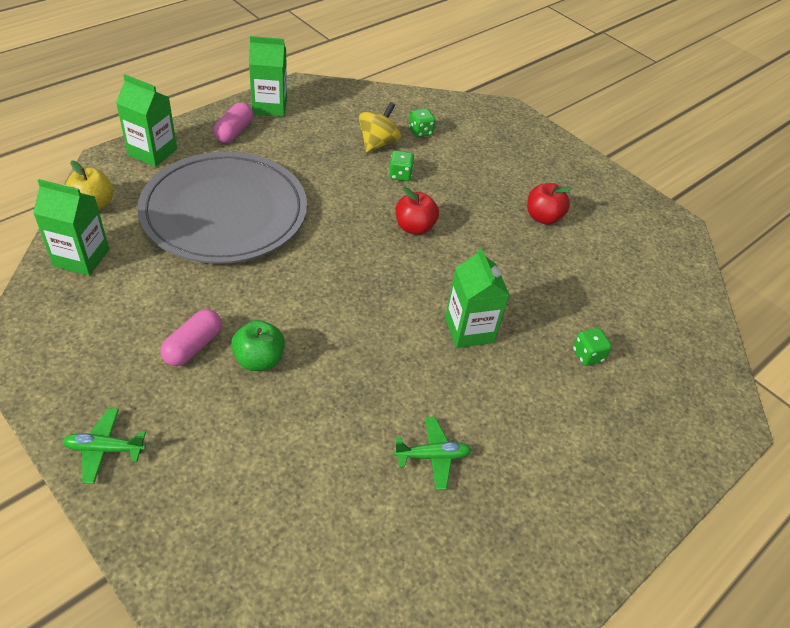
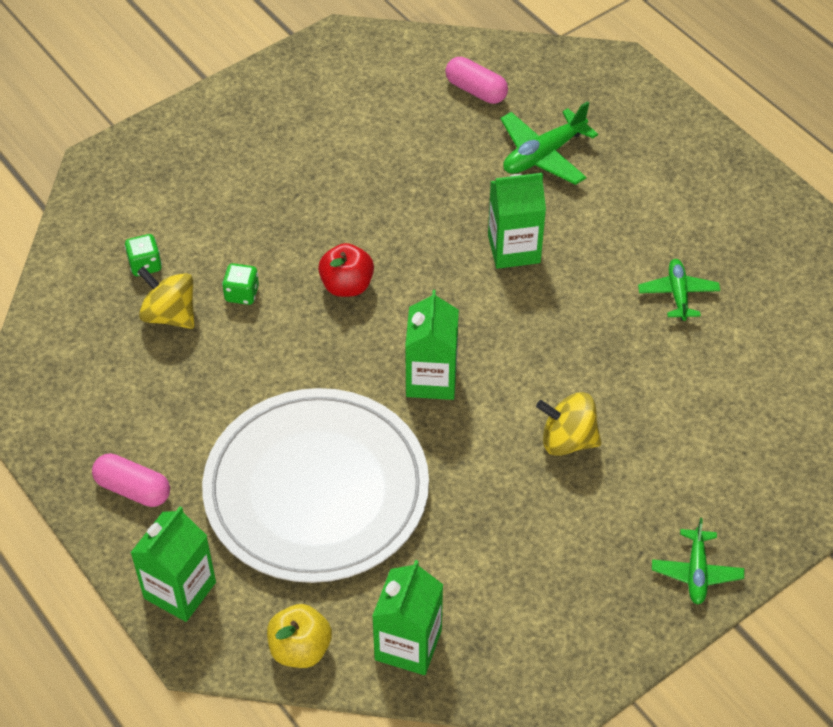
camera: 80 degrees left, 5 degrees up
grey plate [137,152,307,264] -> white plate [202,388,429,583]
pink capsule [160,309,222,366] -> pink capsule moved to [445,57,508,104]
green apple [231,320,285,371] -> yellow spinning top [536,392,601,456]
green carton [249,36,287,117] -> green carton moved to [405,290,459,400]
red apple [527,183,572,225] -> none
green dice [573,328,612,366] -> green plane [500,101,598,185]

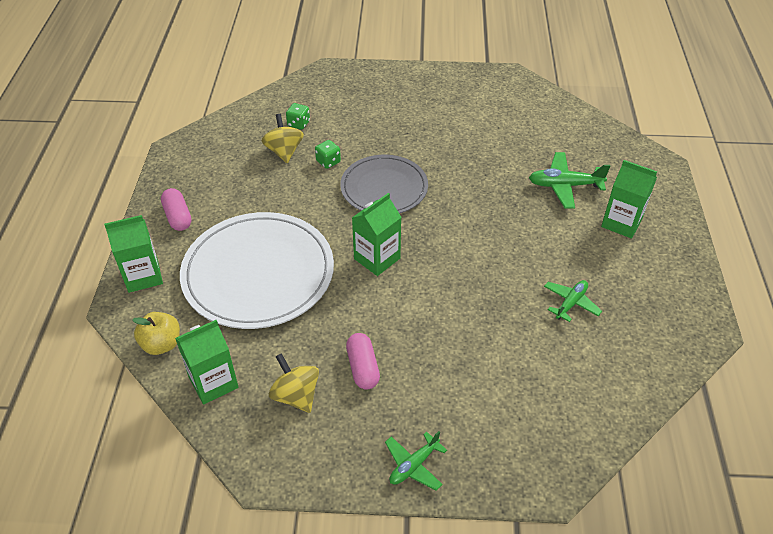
camera: 40 degrees right, 5 degrees down
red apple [318,243,374,297] -> grey plate [340,155,428,214]
pink capsule [445,57,508,104] -> pink capsule moved to [346,333,380,390]
green carton [488,173,546,269] -> green carton moved to [601,160,657,238]
yellow spinning top [536,392,601,456] -> yellow spinning top moved to [269,353,319,413]

